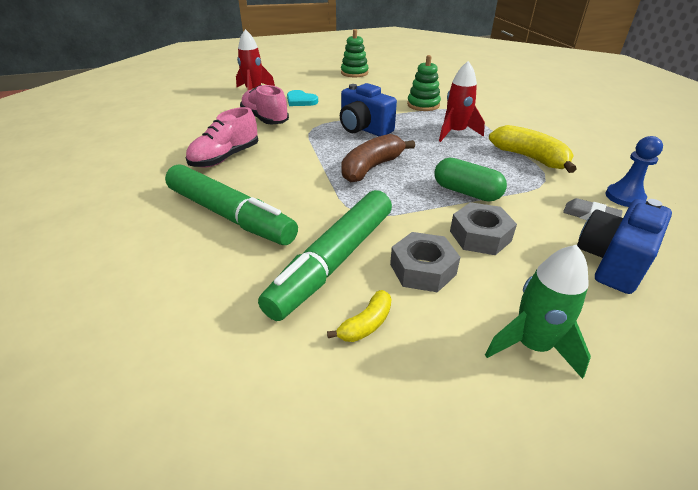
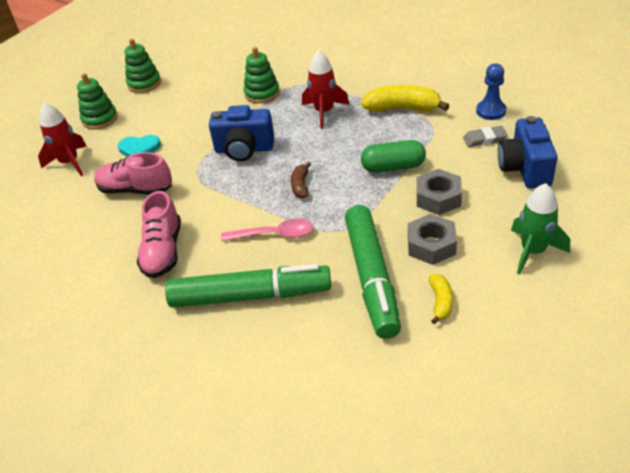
camera: 35 degrees left, 5 degrees up
brown banana [341,134,415,183] -> brown banana [291,162,311,199], size x0.54
none -> green stacking toy [77,73,118,130]
none -> pink spoon [221,219,313,241]

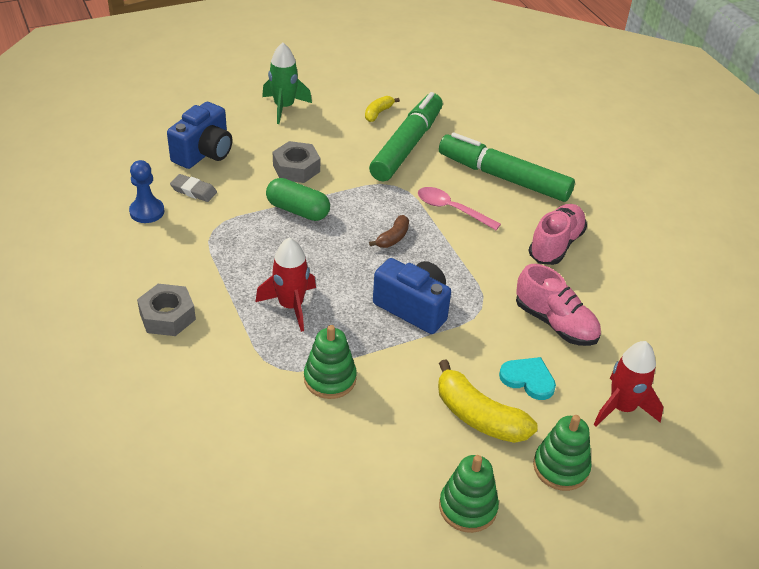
camera: 155 degrees left, 0 degrees up
yellow banana [361,85,450,112] -> yellow banana moved to [438,359,538,443]
grey nut [408,214,457,265] -> grey nut moved to [137,284,196,336]

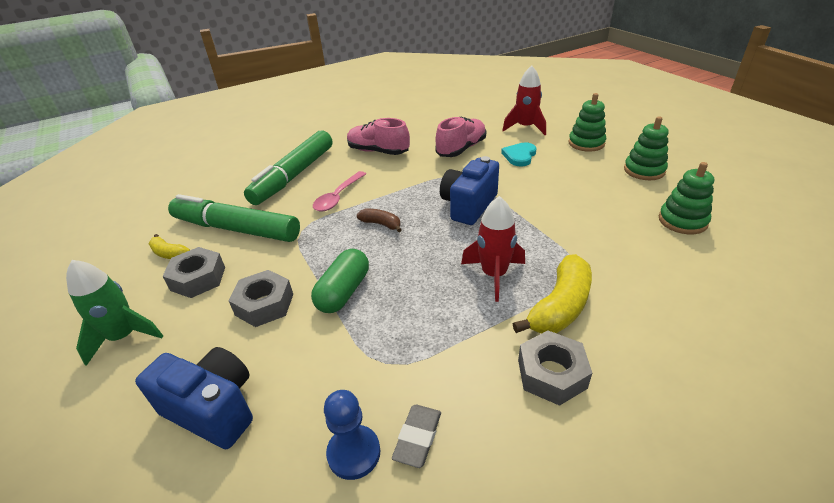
camera: 90 degrees left, 5 degrees down
grey eraser [170,174,217,202] -> grey eraser moved to [392,405,441,468]
green stacking toy [304,325,357,399] -> green stacking toy moved to [659,162,714,234]
yellow banana [438,359,538,443] -> yellow banana moved to [513,254,592,334]
none -> grey nut [162,247,225,298]

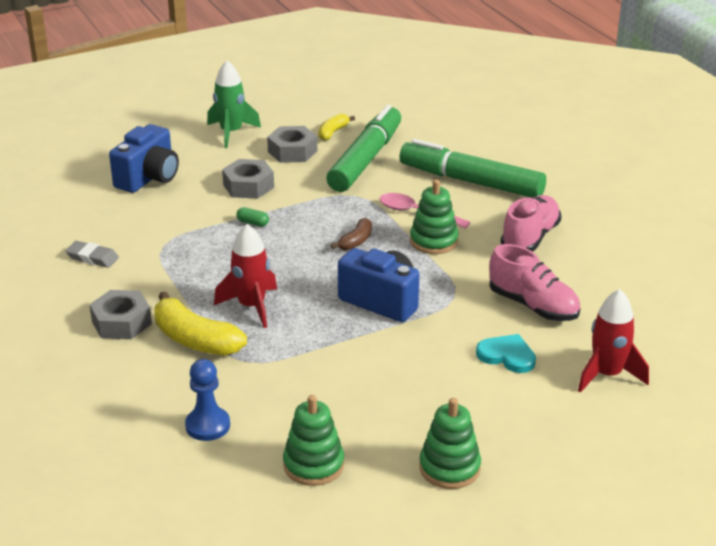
camera: 90 degrees right, 5 degrees down
green capsule [311,249,369,313] -> green capsule [236,207,269,227], size x0.47
blue pawn [324,390,380,480] -> blue pawn moved to [185,359,230,441]
green stacking toy [568,93,606,152] -> green stacking toy moved to [410,179,459,254]

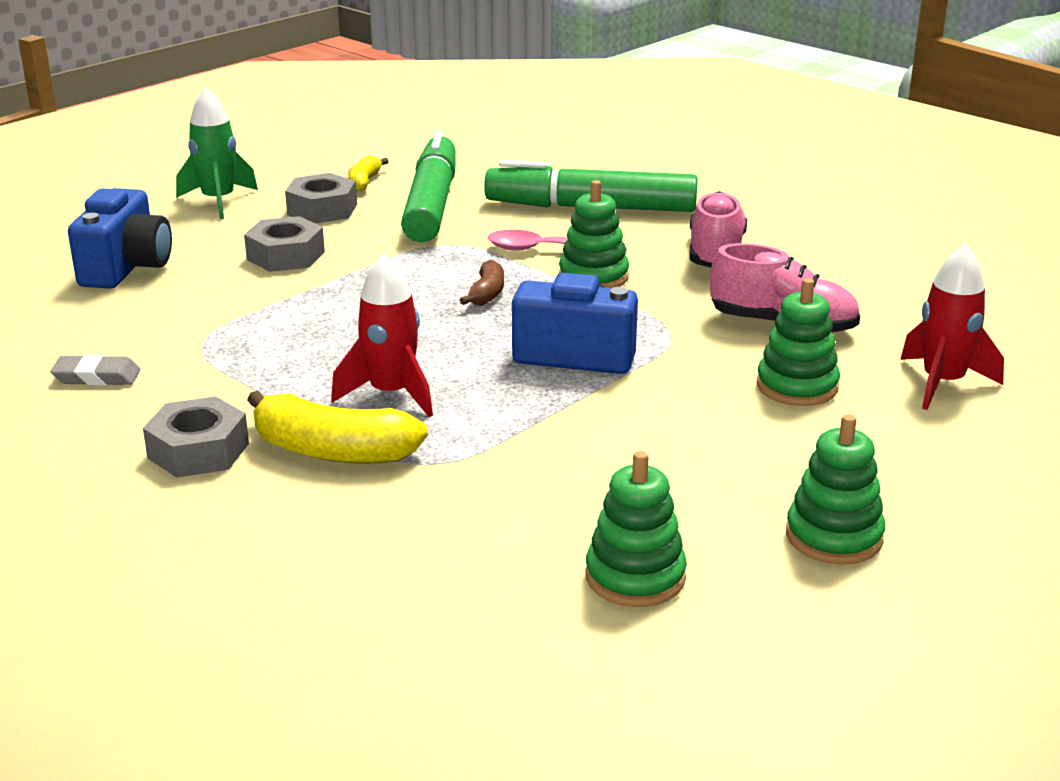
camera: 20 degrees left, 5 degrees down
blue pawn [185,359,230,441] -> none
green capsule [236,207,269,227] -> none
turquoise heart [476,334,536,373] -> green stacking toy [757,278,840,406]

